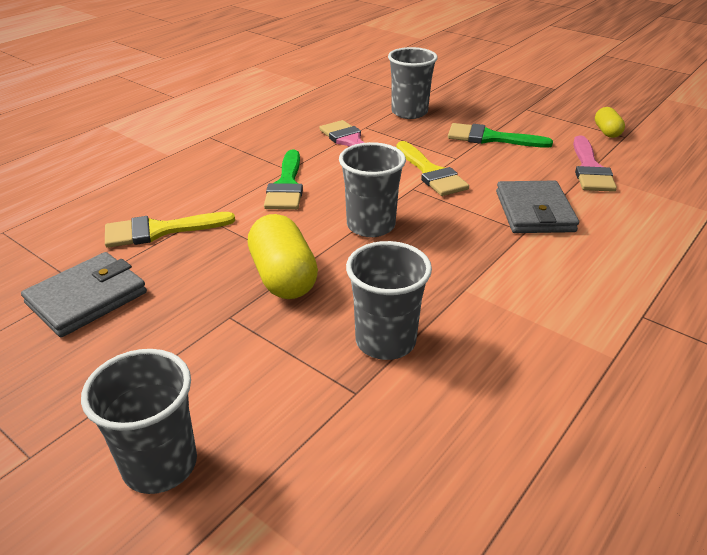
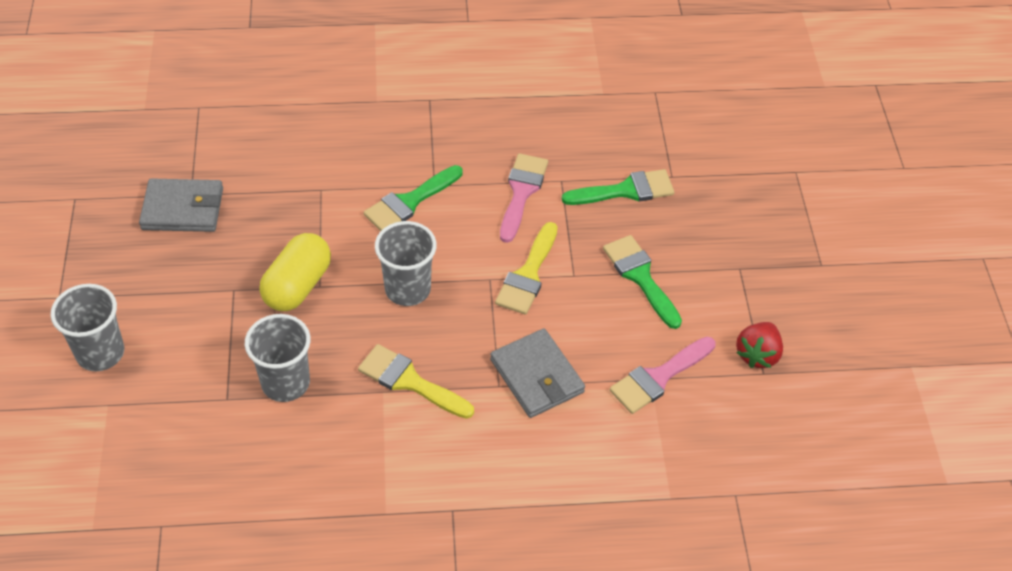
camera: 45 degrees right, 15 degrees up
yellow brush [105,212,235,248] -> yellow brush moved to [358,344,474,419]
grey cup [388,47,438,119] -> green brush [562,169,674,205]
grey wallet [496,180,579,233] -> grey wallet turned 75 degrees counterclockwise [490,328,585,418]
yellow capsule [595,107,625,138] -> red strawberry [736,322,783,368]

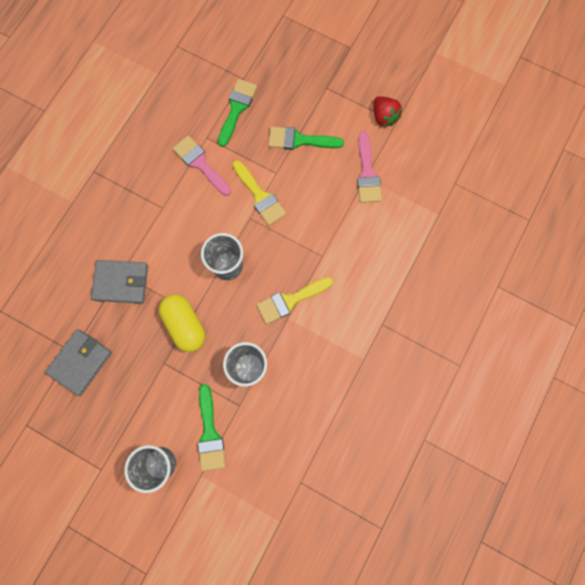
camera: 55 degrees left, 25 degrees up
green brush [363,165,463,231] -> green brush moved to [198,384,225,471]
grey wallet [490,328,585,418] -> grey wallet moved to [91,260,148,304]

